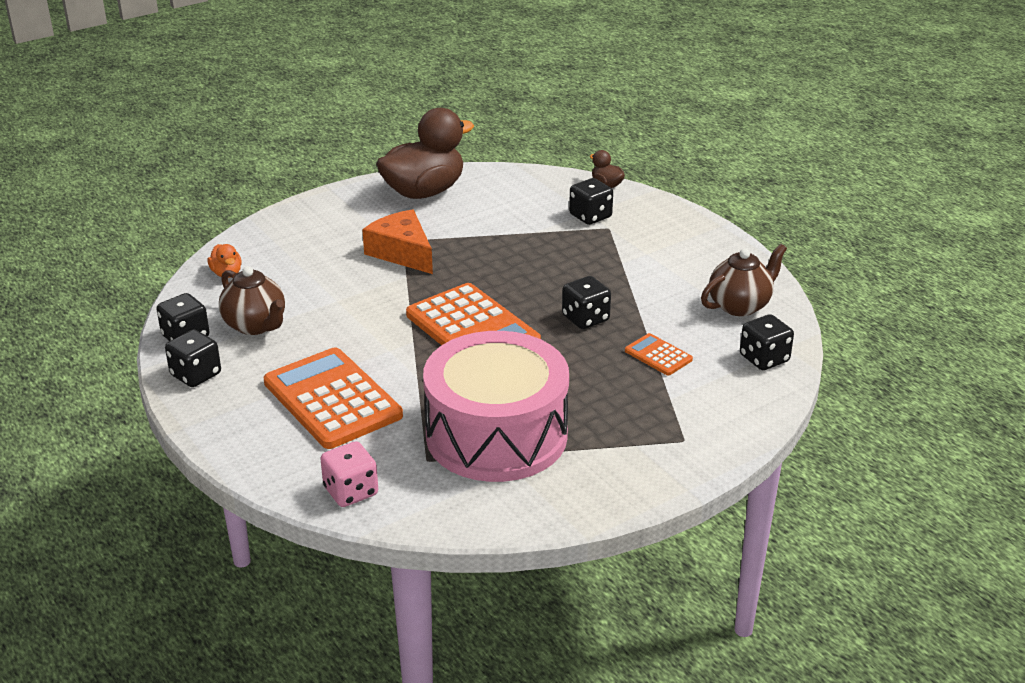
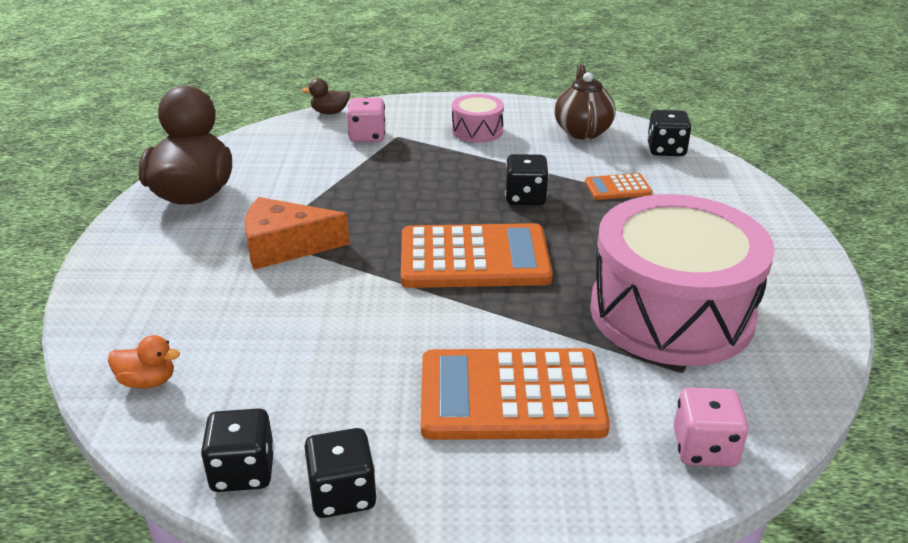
camera: 55 degrees left, 0 degrees up
brown teapot [219,266,285,335] -> none
black dice [569,178,613,225] -> pink dice [347,98,385,142]
none -> pink drum [452,94,504,143]

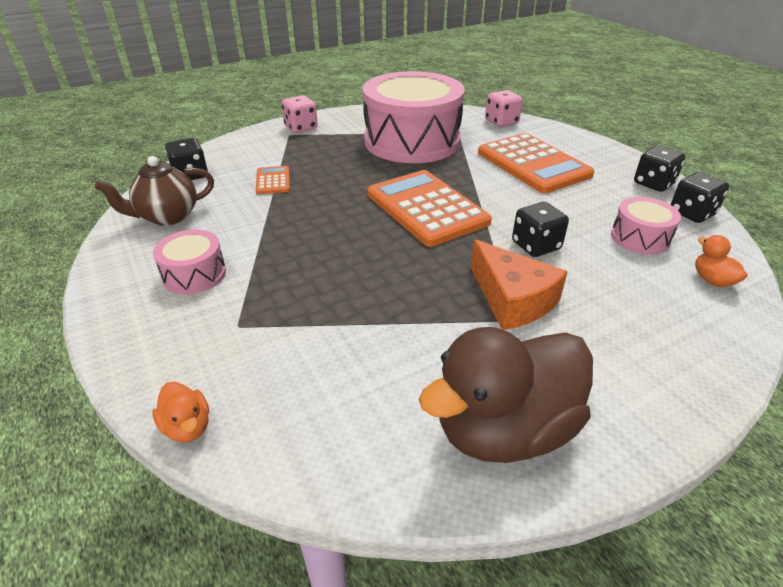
camera: 120 degrees left, 5 degrees up
brown duck [302,78,350,114] -> orange duck [152,382,209,442]
pink dice [347,98,385,142] -> pink dice moved to [281,95,318,133]
black dice [505,154,549,205] -> black dice moved to [512,202,569,257]
orange calculator [585,173,652,200] -> orange calculator turned 150 degrees counterclockwise [256,166,290,194]
none -> pink drum [611,197,681,255]

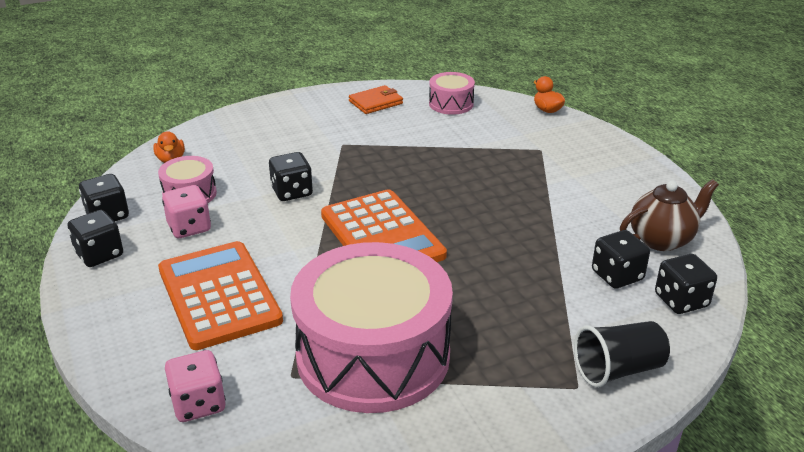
camera: 175 degrees left, 5 degrees down
pink drum [153,230,226,295] -> pink drum moved to [429,72,475,115]
orange calculator [256,166,290,194] -> none
pink dice [281,95,318,133] -> pink dice moved to [162,185,211,238]
brown duck [419,327,593,463] -> orange wallet [349,85,403,114]
orange cheese [471,239,568,330] -> none
none -> black cup [574,321,670,388]
none -> black dice [592,230,650,289]

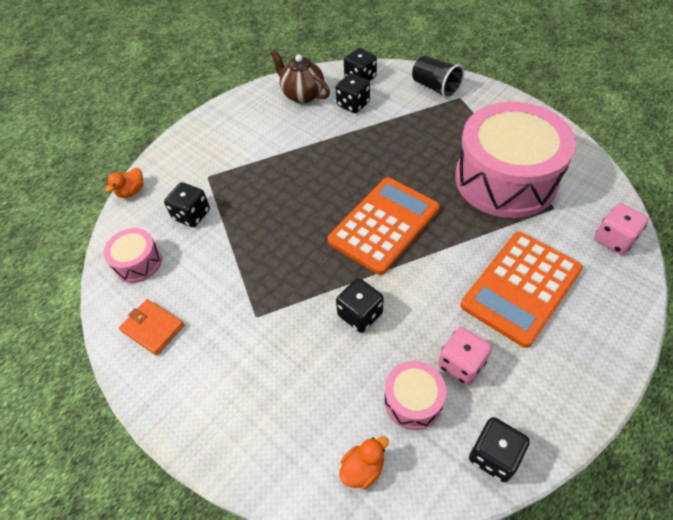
camera: 110 degrees left, 20 degrees up
black dice [68,210,123,267] -> black dice moved to [164,182,210,227]

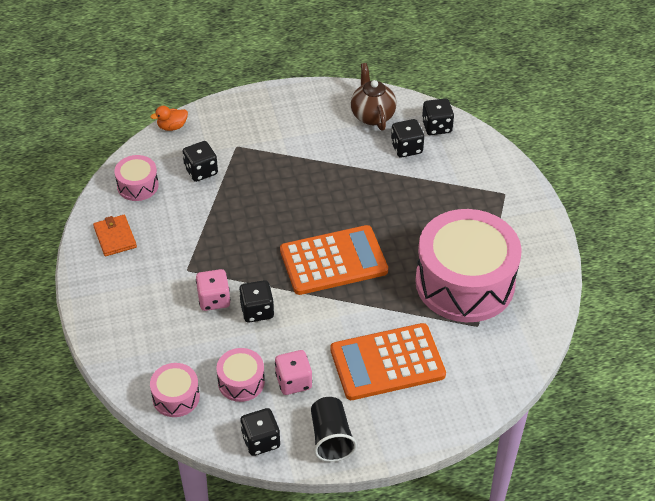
camera: 30 degrees right, 5 degrees down
orange duck [340,436,389,489] -> pink drum [150,363,200,417]
black cup [412,56,464,99] -> black cup moved to [311,397,357,462]
pink dice [594,203,649,254] -> pink dice moved to [196,269,231,311]

